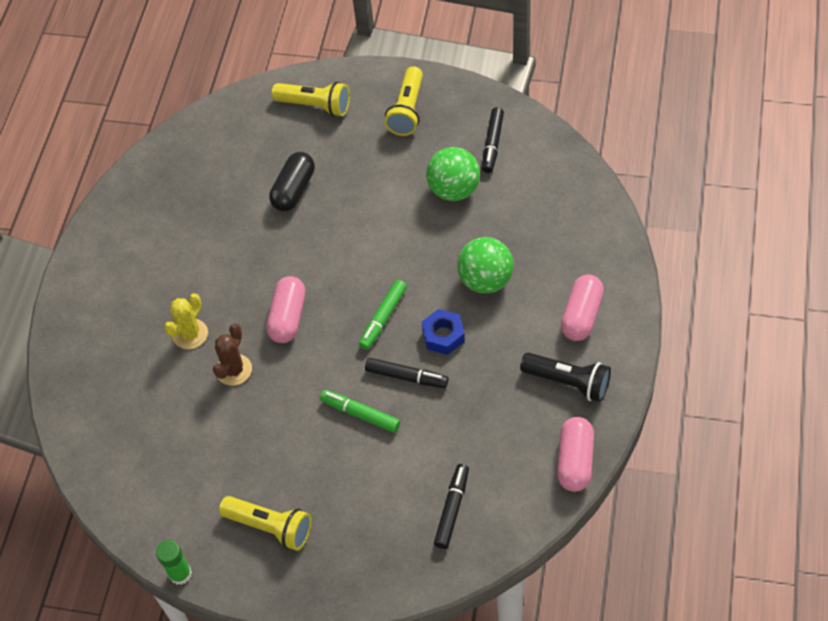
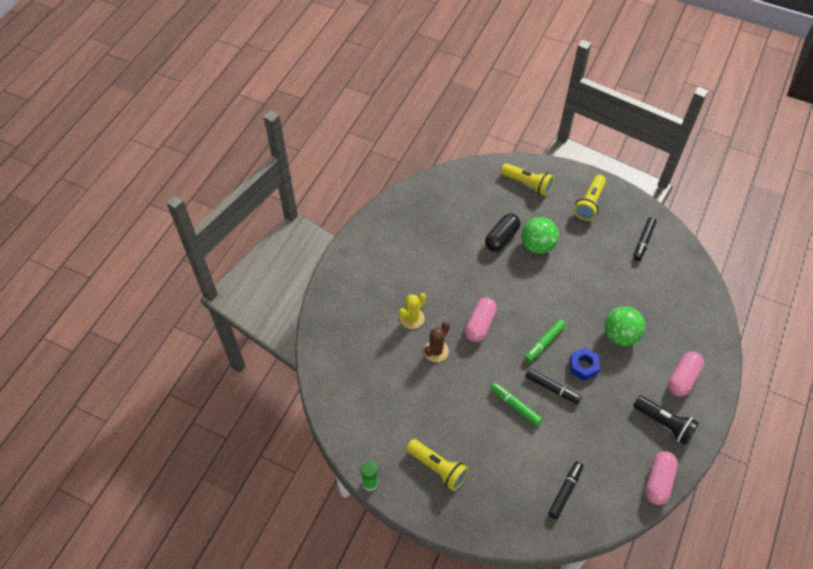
camera: 10 degrees right, 0 degrees up
green ball [426,147,480,201] -> green ball moved to [521,217,559,254]

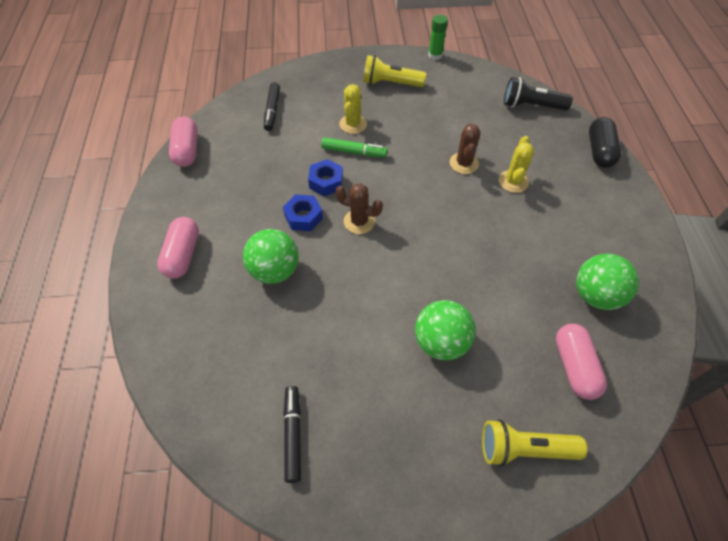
camera: 150 degrees right, 0 degrees up
pink capsule [465,297,497,342] -> pink capsule moved to [556,324,607,400]
black capsule [485,214,520,252] -> black capsule moved to [589,117,621,168]
green marker [525,319,566,362] -> brown cactus [335,183,383,234]
black marker [525,368,582,404] -> blue nut [308,159,343,196]
yellow flashlight [574,175,606,221] -> none
black flashlight [633,395,699,445] -> black flashlight moved to [504,77,573,110]
none -> yellow cactus [339,84,367,134]
none -> green ball [576,253,639,310]

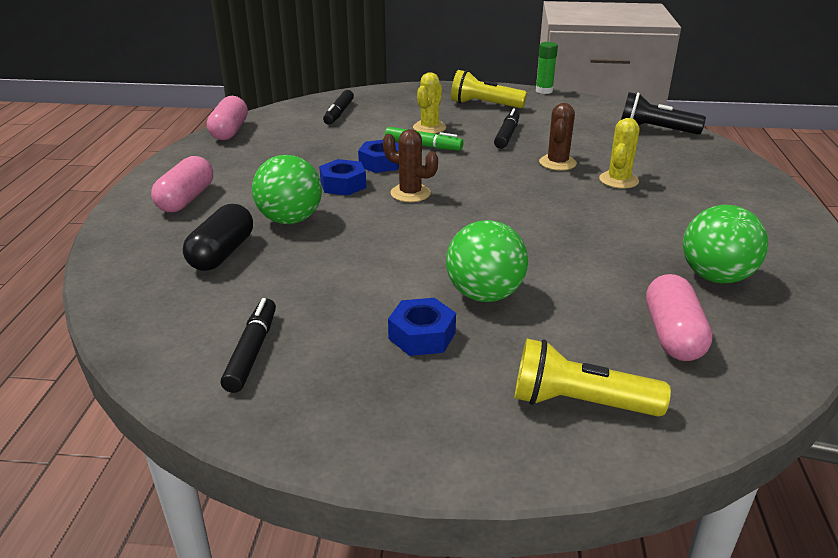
camera: 10 degrees right, 25 degrees down
black capsule [589,117,621,168] -> black capsule moved to [183,204,253,271]
none -> blue nut [388,298,456,356]
none -> black marker [494,109,519,149]

